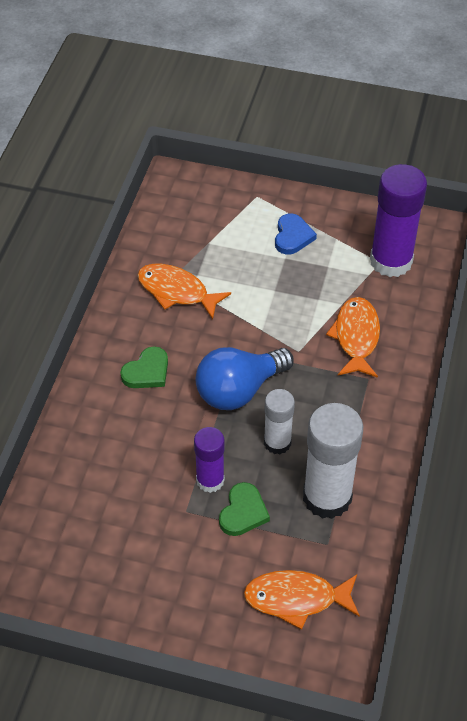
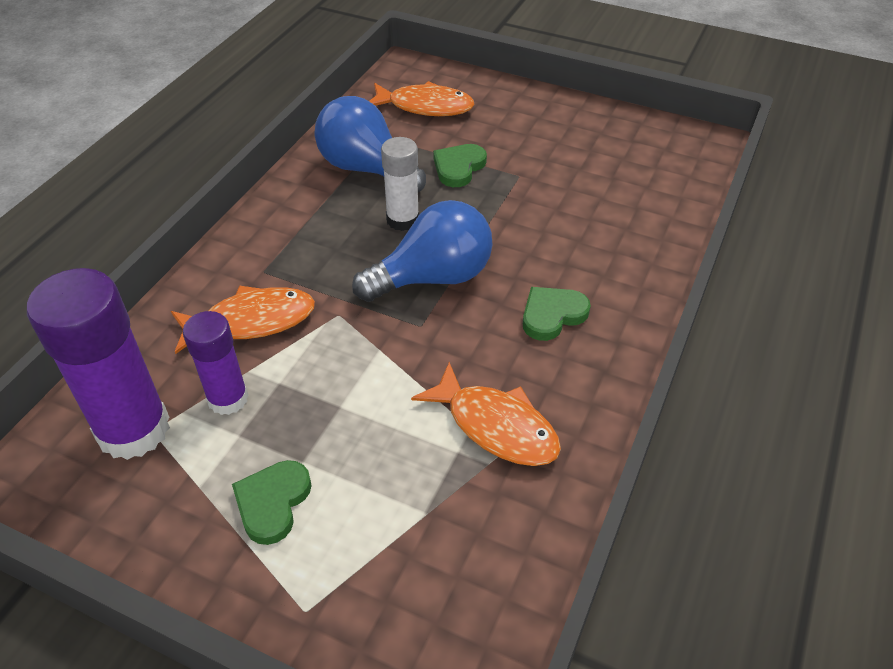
camera: 170 degrees left, 5 degrees down
purple glue stick [194,427,225,493] -> purple glue stick moved to [183,311,249,415]
blue heart [275,214,317,255] -> green heart [232,460,312,545]
white glue stick [303,403,363,519] -> blue light bulb [315,96,426,192]
orange fish [326,297,380,378] -> orange fish turned 120 degrees counterclockwise [171,285,315,354]

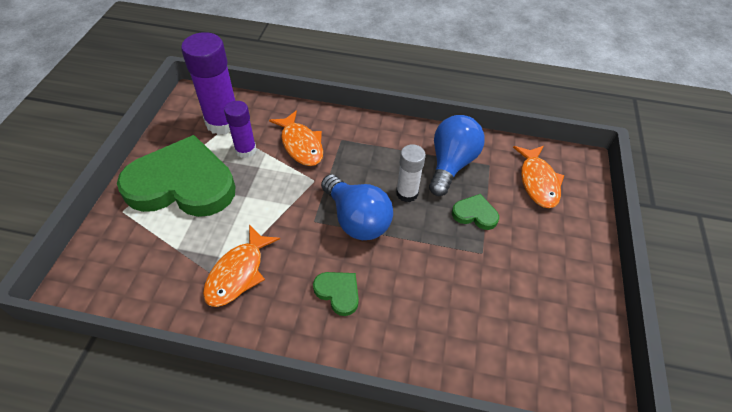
camera: 75 degrees right, 5 degrees up
green heart [232,460,312,545] -> green heart [117,135,235,217], size x2.46

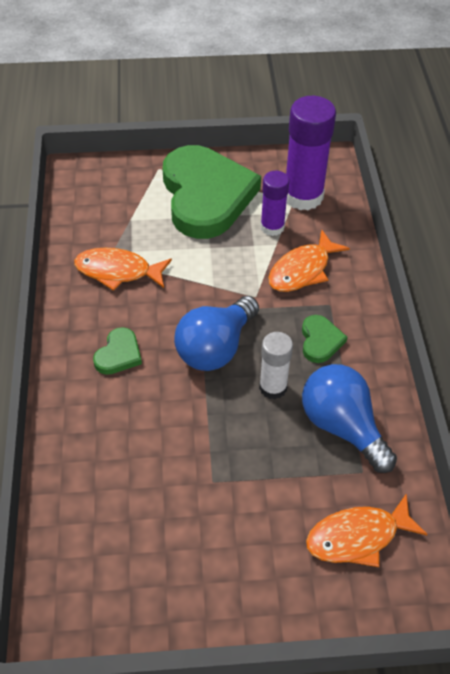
camera: 75 degrees right, 0 degrees up
blue light bulb [429,115,484,196] -> blue light bulb turned 135 degrees counterclockwise [302,364,397,473]
green heart [452,194,499,230] -> green heart moved to [302,315,347,363]

